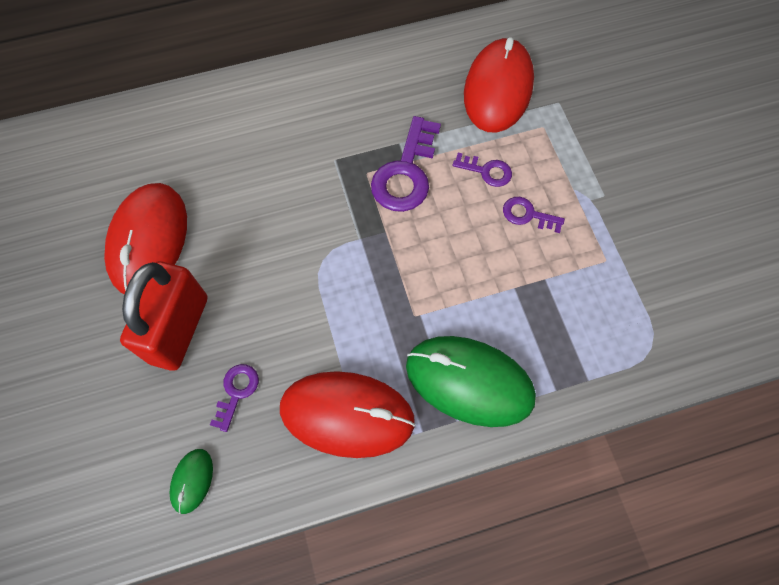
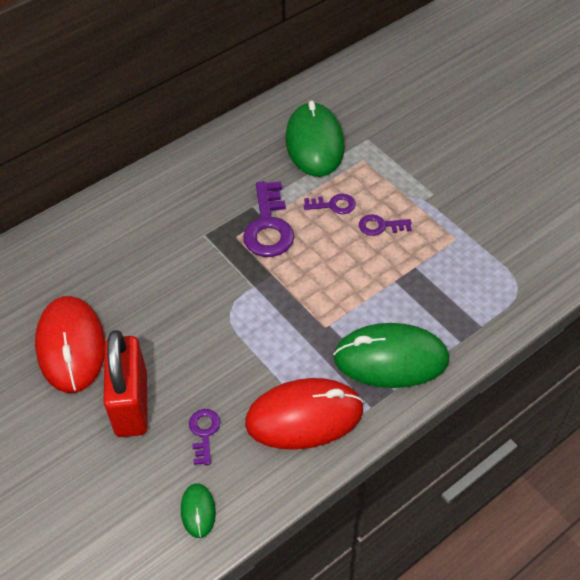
camera: 20 degrees left, 15 degrees down
red mouse [464,37,534,133] -> green mouse [285,100,345,177]

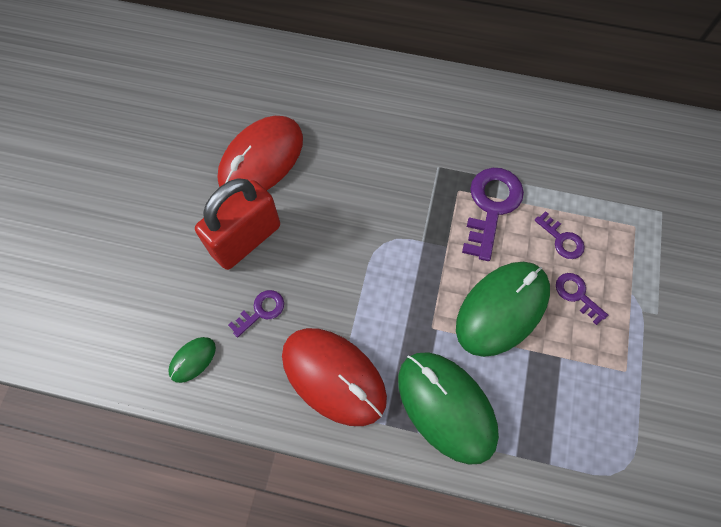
camera: 50 degrees right, 15 degrees up
purple key [243,181,294,257] -> purple key turned 150 degrees clockwise [462,168,524,261]
green mouse [285,100,345,177] -> green mouse moved to [456,262,550,357]

